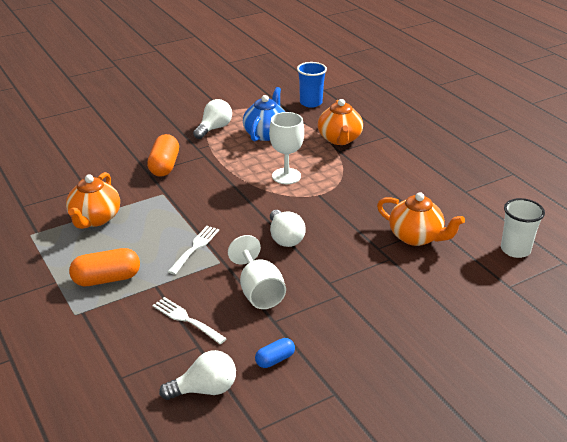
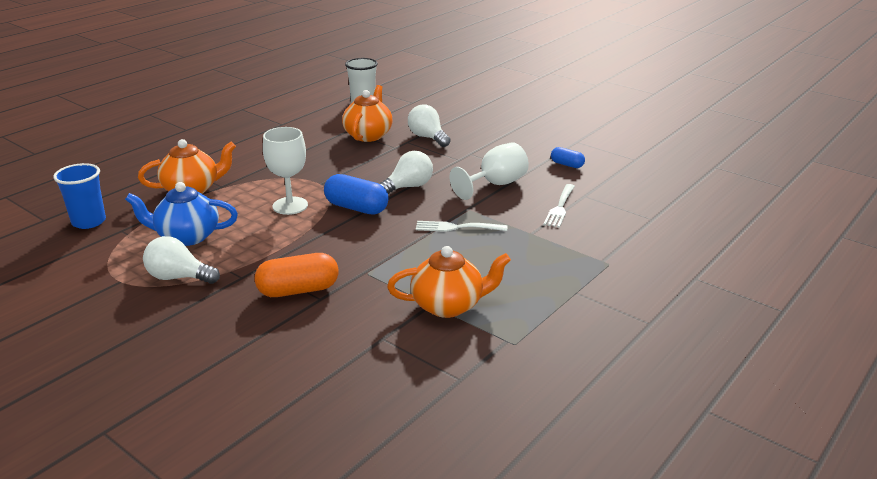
camera: 110 degrees left, 5 degrees down
orange capsule [69,248,140,286] -> none
white light bulb [159,350,236,400] -> white light bulb moved to [408,104,451,147]
none -> blue capsule [324,174,389,215]

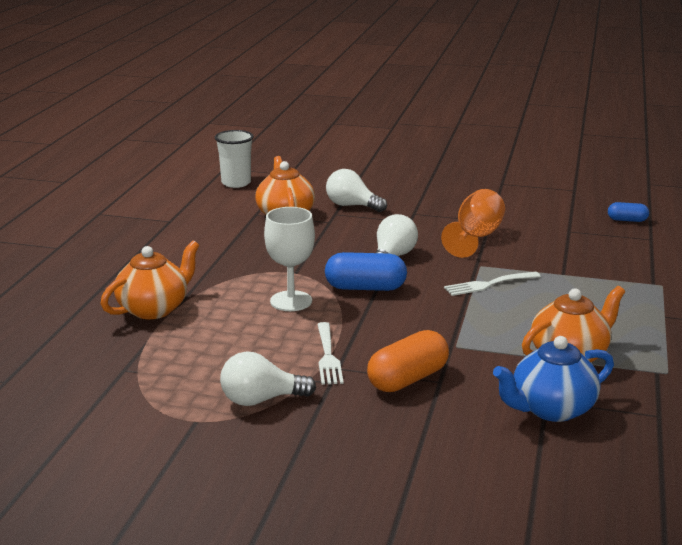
camera: 25 degrees left, 5 degrees down
blue cup [53,163,106,229] -> none
blue teapot [125,182,238,246] -> blue teapot moved to [493,336,614,422]
white goblet [449,142,529,200] -> orange goblet [441,189,505,258]
white fork [543,184,575,228] -> white fork moved to [317,322,344,385]
blue capsule [551,147,585,168] -> blue capsule moved to [608,202,649,222]

